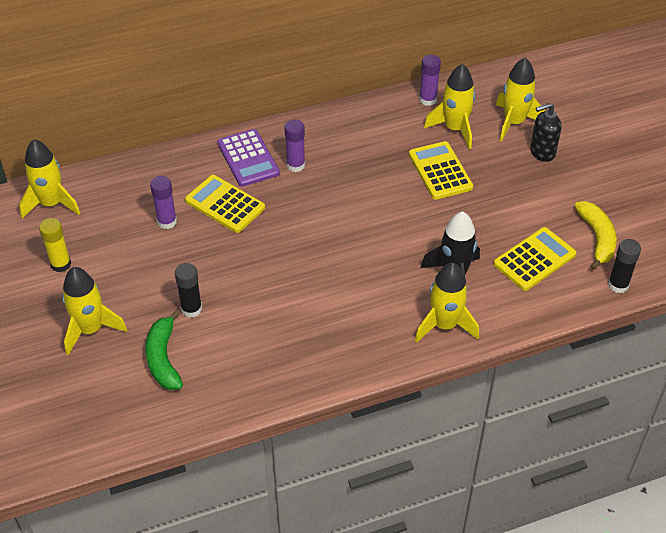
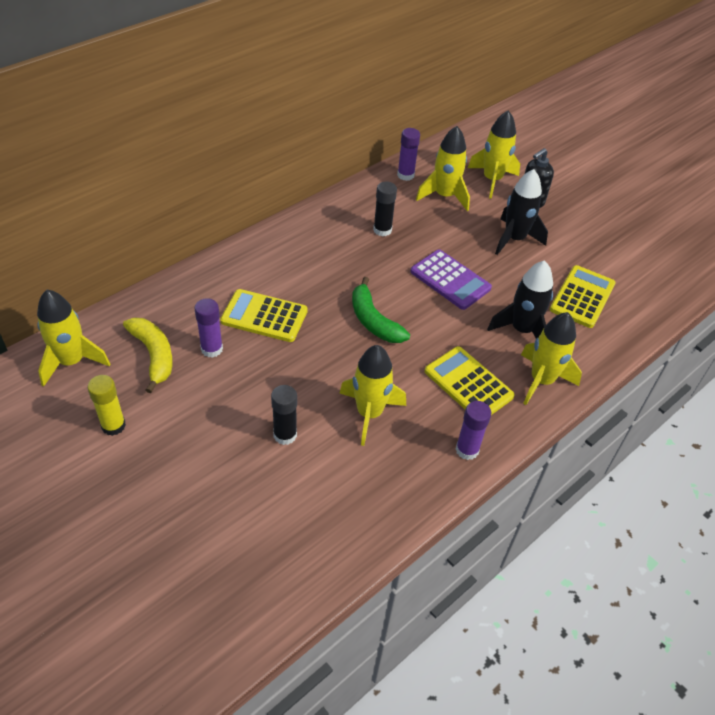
camera: 25 degrees left, 0 degrees up
yellow rocket [62,267,127,355] -> yellow rocket moved to [340,345,406,446]
green banana [145,309,183,390] -> green banana moved to [352,277,410,343]
purple calculator [217,129,280,187] -> purple calculator moved to [410,249,492,310]
purple glue stick [284,120,305,172] -> purple glue stick moved to [456,401,491,460]
yellow calculator [409,141,473,200] -> yellow calculator moved to [425,346,515,415]
yellow banana [574,201,617,270] -> yellow banana moved to [123,318,173,393]
black glue stick [608,239,641,293] -> black glue stick moved to [373,181,397,237]
none -> black rocket [495,169,548,255]

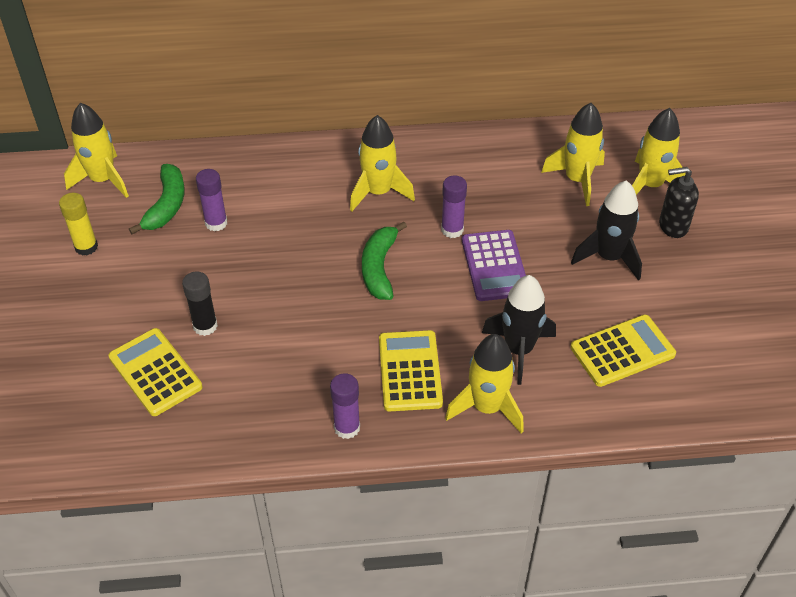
camera: 40 degrees right, 0 degrees up
yellow banana [123,318,173,393] -> green banana [129,164,185,234]
yellow calculator [220,289,308,342] -> yellow calculator moved to [108,328,203,416]
yellow rocket [340,345,406,446] -> yellow rocket moved to [350,115,415,211]
black glue stick [373,181,397,237] -> none
purple glue stick [397,128,420,181] -> purple glue stick moved to [441,175,467,238]

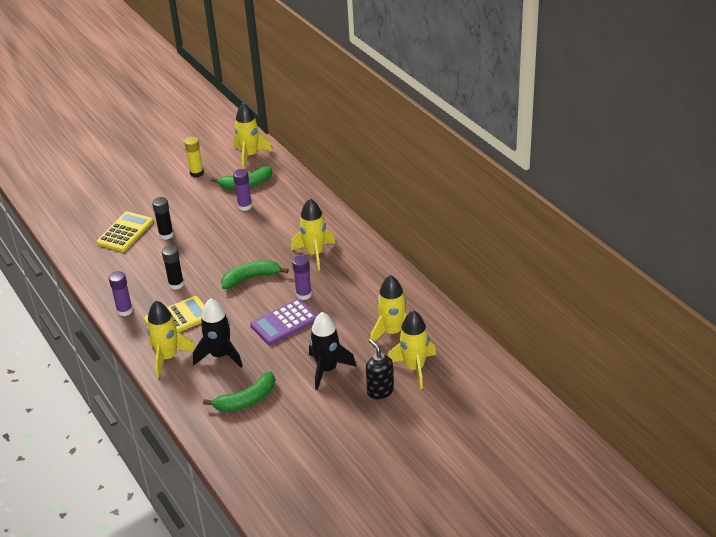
camera: 65 degrees right, 10 degrees down
yellow calculator [570,314,676,387] -> green banana [203,371,275,412]
none -> black glue stick [162,245,184,290]

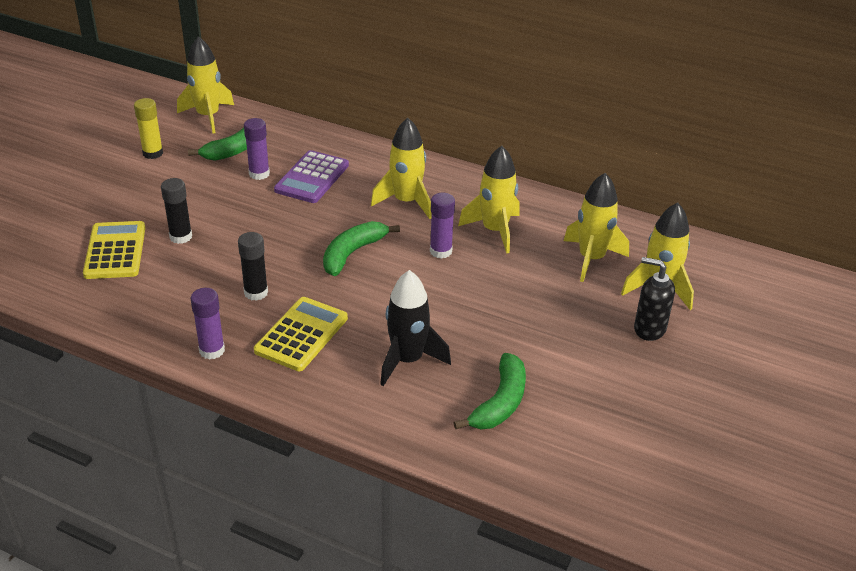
camera: 35 degrees left, 0 degrees up
yellow rocket [147,301,195,378] -> yellow rocket moved to [458,146,520,254]
purple calculator [250,299,317,345] -> purple calculator moved to [274,150,349,203]
black rocket [309,312,356,390] -> none

